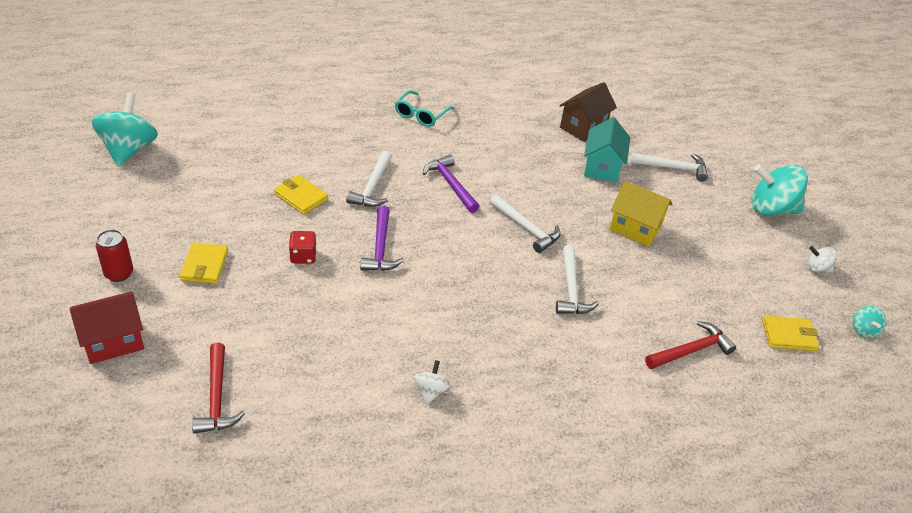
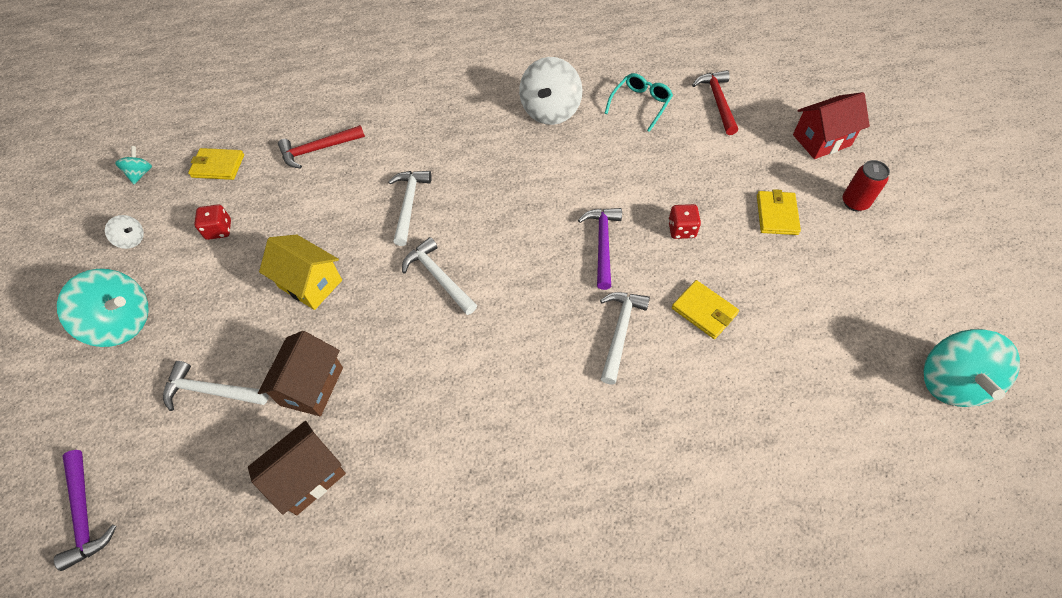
camera: 170 degrees left, 15 degrees up
turquoise glasses [395,90,454,127] -> turquoise glasses moved to [605,73,673,132]
white spinning top [414,360,450,405] -> white spinning top [519,57,582,125], size x2.11
purple hammer [422,155,479,213] -> purple hammer moved to [54,450,117,571]
turquoise house [584,117,630,183] -> brown house [258,331,343,416]
none -> red dice [194,205,231,240]

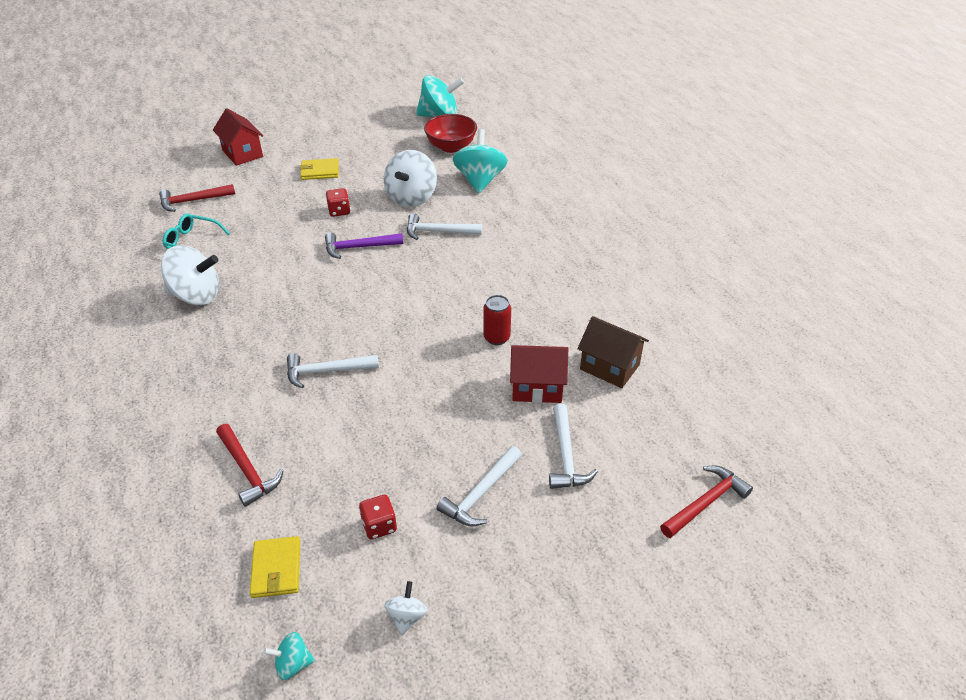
camera: 105 degrees left, 15 degrees down
purple hammer [54,450,117,571] -> red hammer [660,466,753,538]
turquoise spinning top [57,269,149,347] -> turquoise spinning top moved to [453,129,508,194]
brown house [258,331,343,416] -> red house [510,345,568,403]
yellow house [259,235,342,310] -> none
white hammer [402,237,477,315] -> white hammer moved to [437,446,522,527]
yellow wallet [672,280,739,339] -> white spinning top [384,150,437,207]
red can [843,160,890,211] -> red can moved to [483,295,511,345]
none -> red bowl [424,114,477,153]

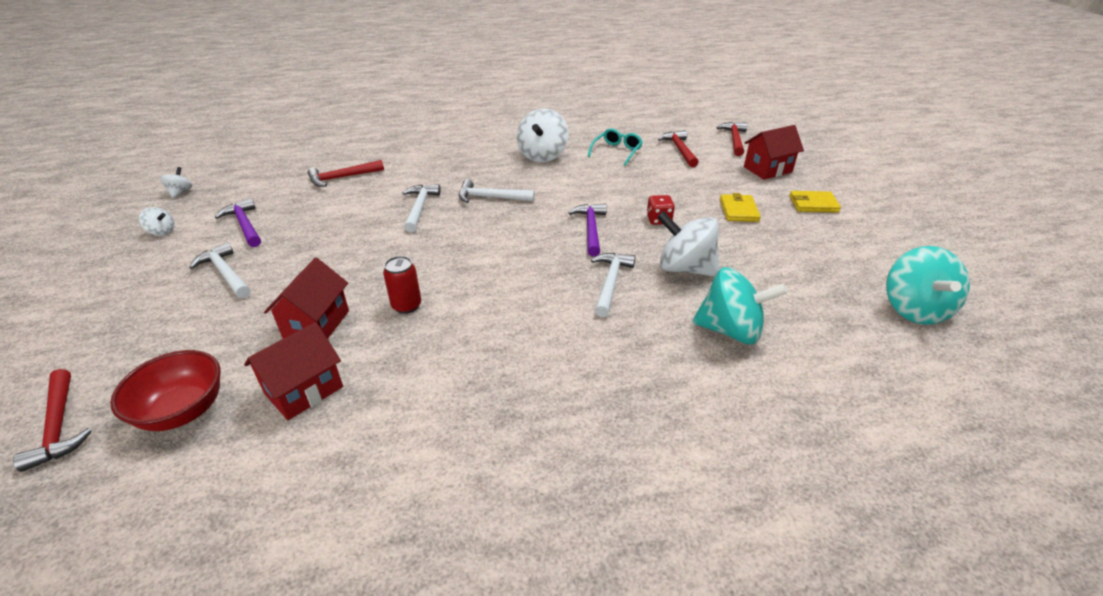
camera: 100 degrees right, 5 degrees down
yellow wallet [250,536,300,598] -> yellow wallet moved to [789,191,841,213]
turquoise spinning top [263,632,315,680] -> white spinning top [160,167,192,198]
red dice [359,495,397,539] -> purple hammer [215,198,261,247]
red bowl [424,114,477,153] -> red bowl moved to [110,350,221,431]
white hammer [549,404,598,489] -> white hammer moved to [459,179,535,203]
brown house [577,316,649,388] -> red house [244,322,343,420]
none -> red hammer [717,122,748,156]

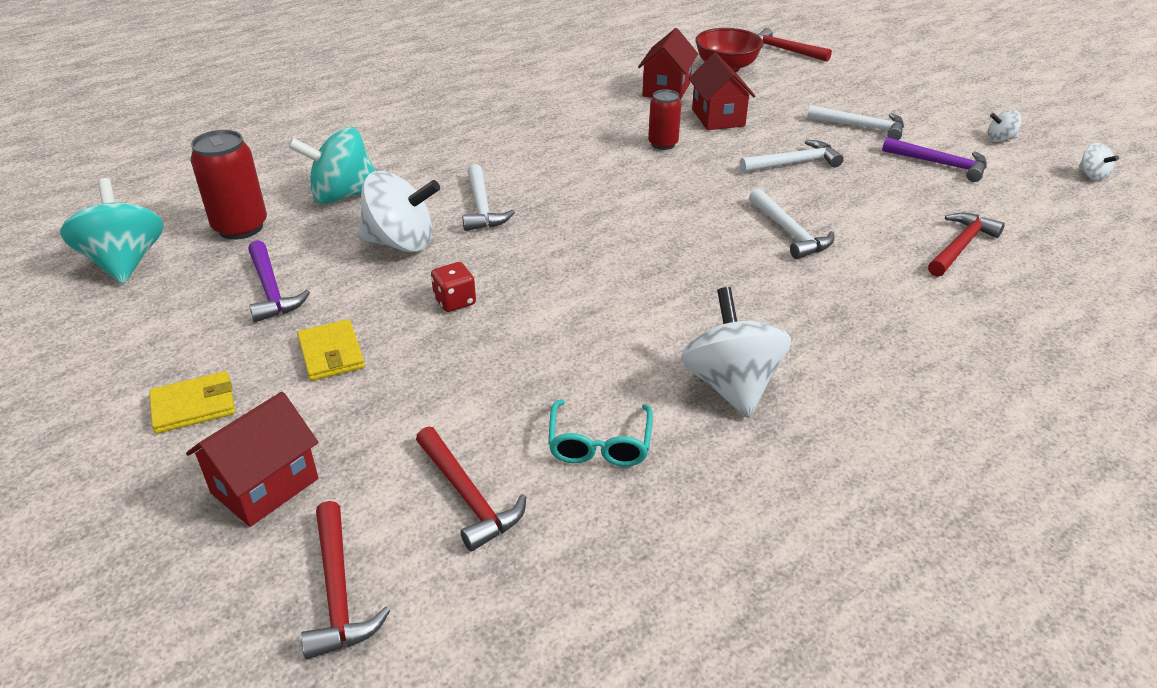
camera: 155 degrees right, 0 degrees up
white hammer [459,179,535,203] -> white hammer moved to [740,140,844,173]
purple hammer [569,203,607,256] -> purple hammer moved to [248,240,310,322]
none -> red can [190,130,267,240]

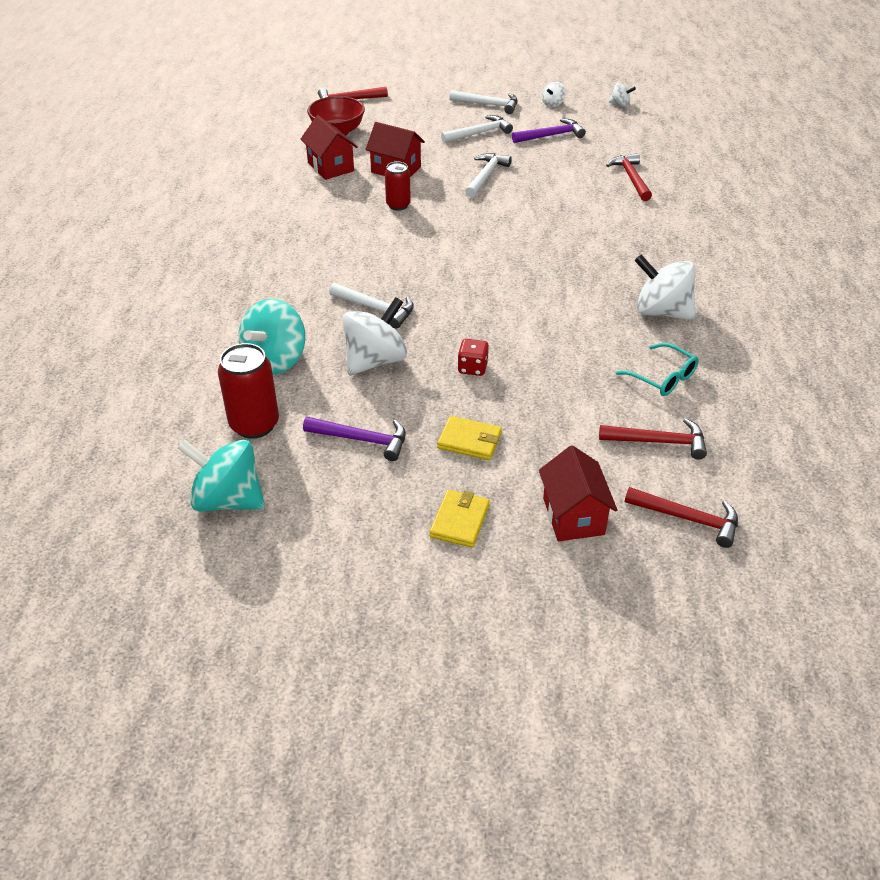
camera: 50 degrees left, 5 degrees up
white hammer [749,188,834,259] -> white hammer moved to [449,90,517,114]

